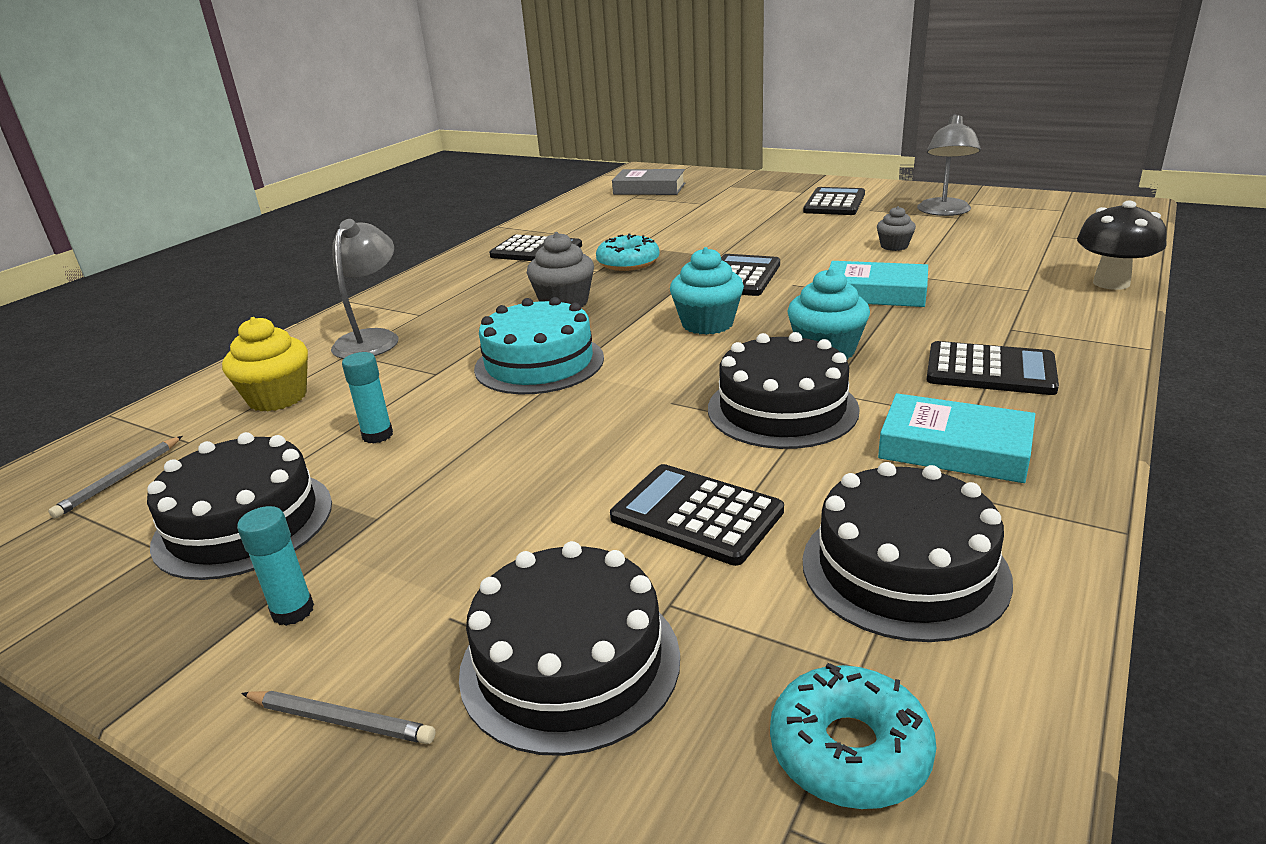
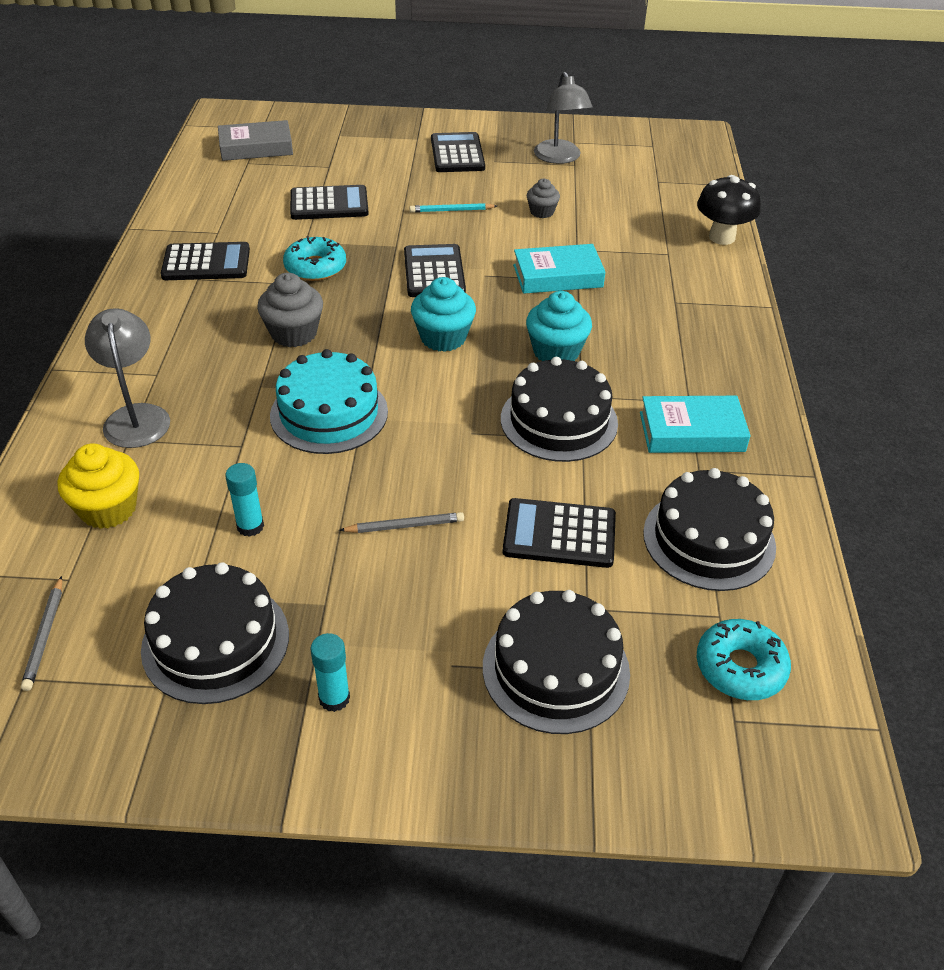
camera: 30 degrees left, 15 degrees up
grey pencil [241,691,435,744] -> grey pencil moved to [339,512,464,533]
black calculator [926,341,1059,395] -> black calculator moved to [290,185,369,220]
none -> turquoise pencil [410,203,497,213]

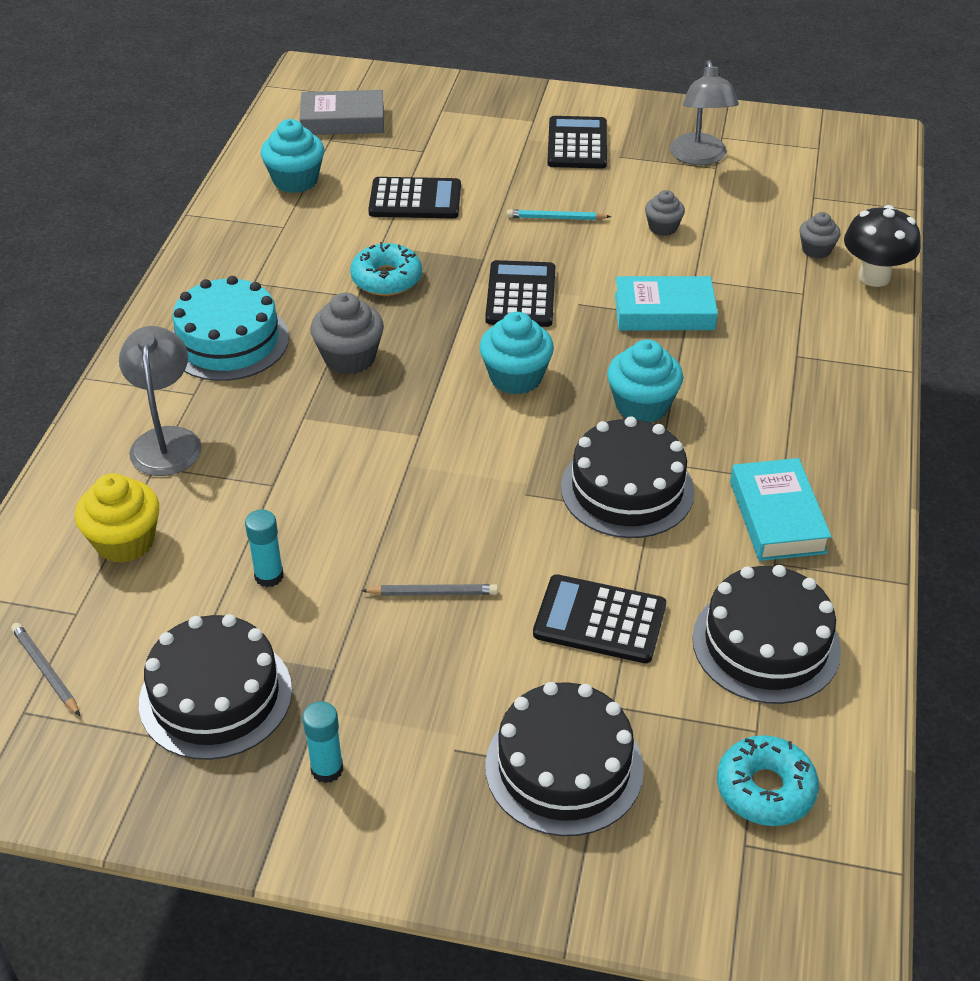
camera: 10 degrees right, 0 degrees up
grey pencil [21,576,62,691] -> grey pencil turned 135 degrees clockwise [11,623,80,716]
black calculator [161,242,250,280] -> none
turquoise cake [270,349,388,454] -> turquoise cake moved to [172,276,289,381]
turquoise book [640,396,750,453] -> turquoise book turned 75 degrees clockwise [730,458,832,561]
none -> turquoise cupcake [261,119,324,193]
none -> grey cupcake [799,212,841,258]

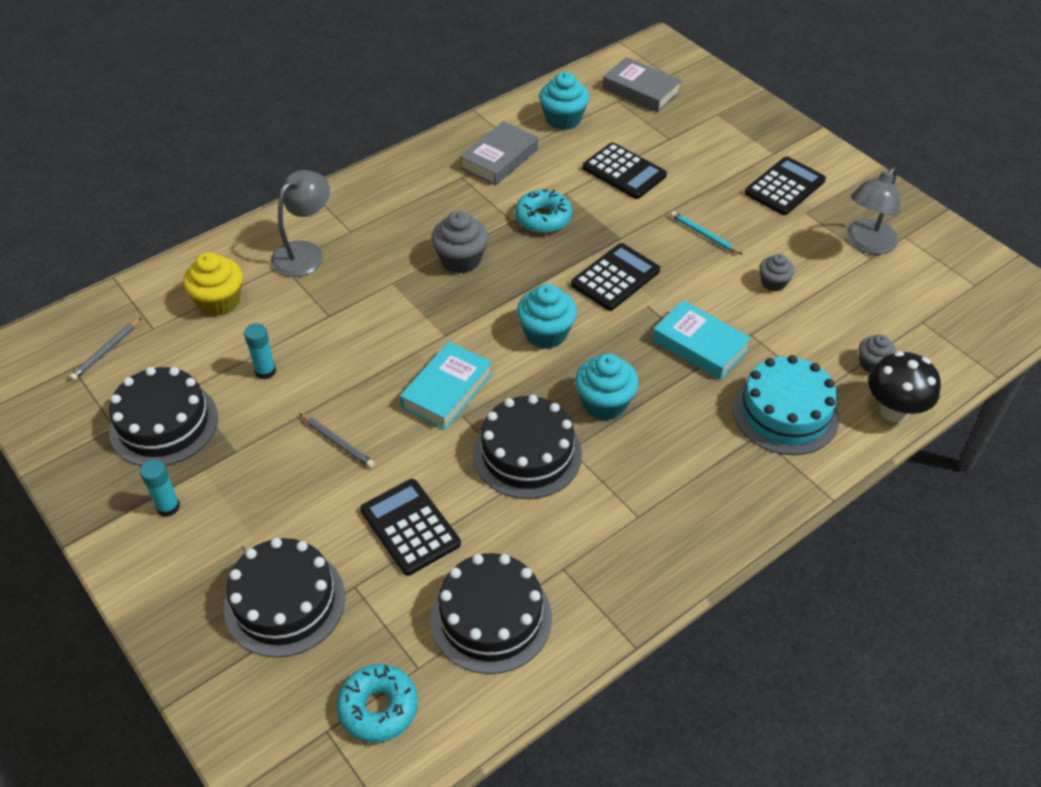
camera: 40 degrees right, 5 degrees up
grey pencil [11,623,80,716] -> grey pencil turned 150 degrees counterclockwise [69,318,142,381]
turquoise cake [172,276,289,381] -> turquoise cake moved to [732,355,840,455]
turquoise book [730,458,832,561] -> turquoise book moved to [400,342,493,430]
none -> grey book [460,121,538,186]

